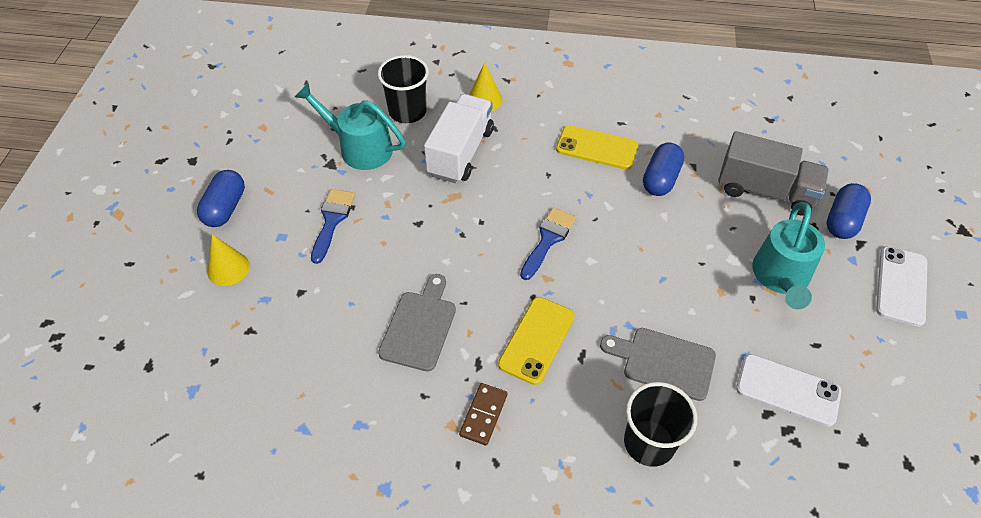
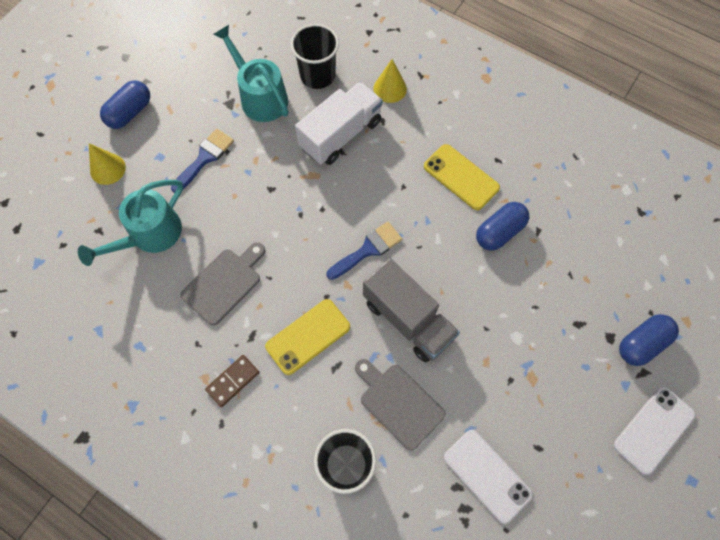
camera: 25 degrees right, 15 degrees up
grey truck [718,131,829,215] -> grey truck moved to [363,258,460,363]
turquoise watering can [752,202,825,309] -> turquoise watering can moved to [78,180,183,266]

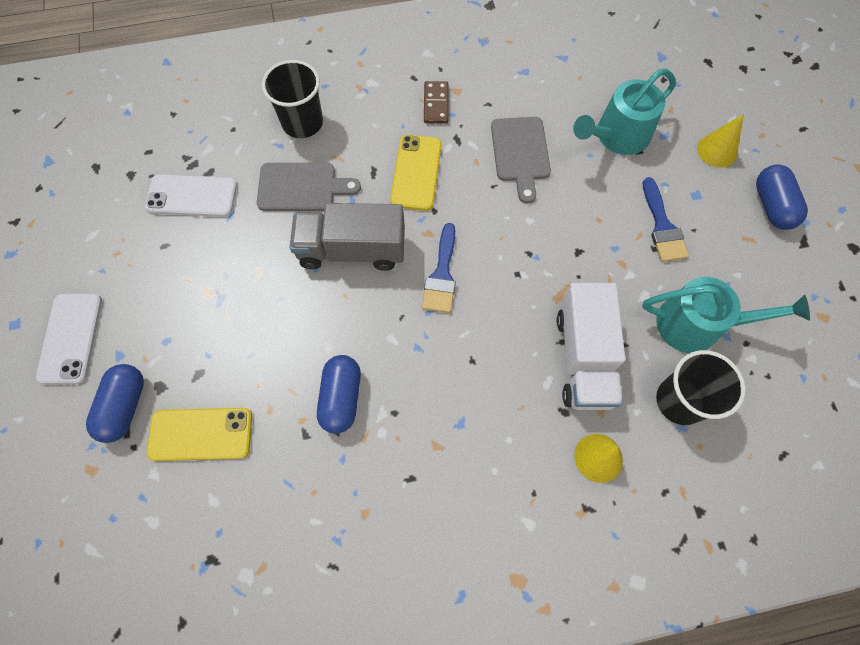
camera: 135 degrees right, 0 degrees up
turquoise watering can [78,180,183,266] -> turquoise watering can turned 120 degrees counterclockwise [573,69,676,155]
yellow phone [424,144,500,210] -> yellow phone moved to [147,408,252,461]

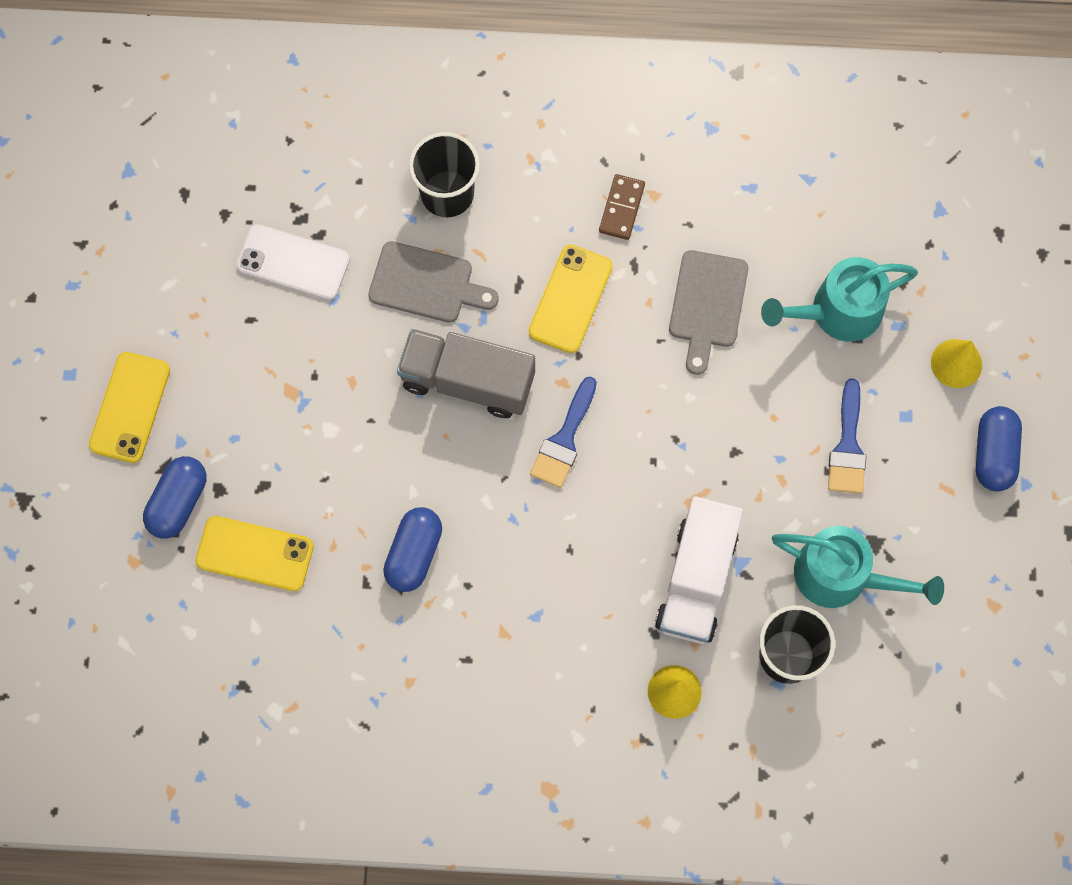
camera: 15 degrees right, 5 degrees up
white phone [36,293,102,384] -> yellow phone [89,352,170,463]

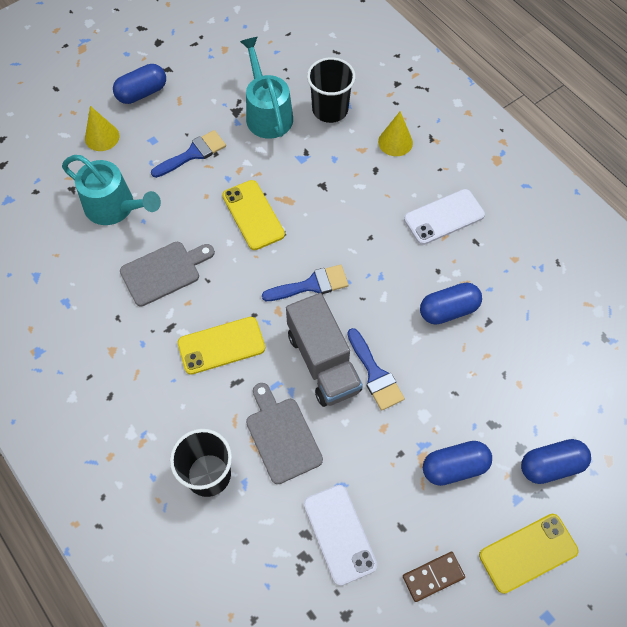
camera: 130 degrees left, 10 degrees down
yellow phone [195,516,314,591] -> yellow phone moved to [222,180,285,250]
brown domino [599,174,645,240] -> brown domino moved to [403,552,465,602]
white truck [655,496,743,644] -> none
none -> blue brush [348,328,405,411]
none -> white phone [404,189,485,245]
none -> blue capsule [423,441,492,486]

